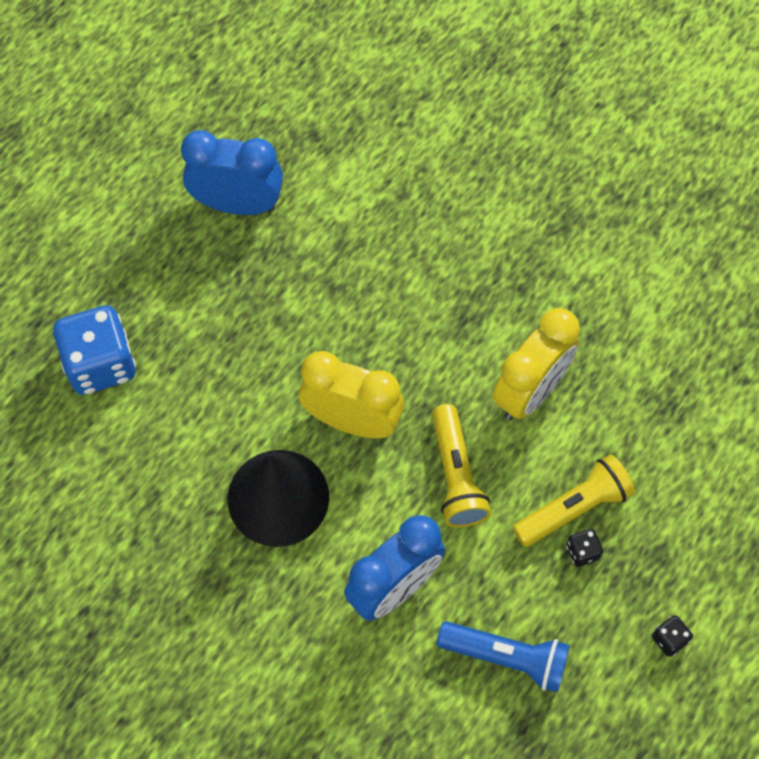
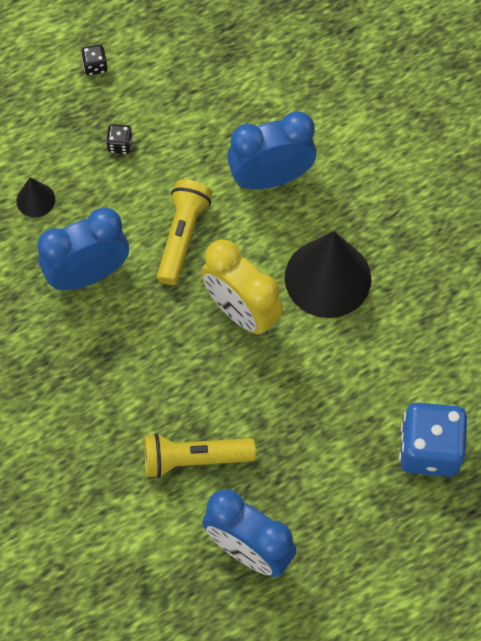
camera: 155 degrees left, 0 degrees up
blue flashlight [436,621,570,692] -> none
yellow clock [493,308,580,420] -> blue clock [37,208,129,290]
yellow flashlight [512,454,635,547] -> yellow flashlight moved to [144,433,256,478]
none -> black cone [16,178,55,217]

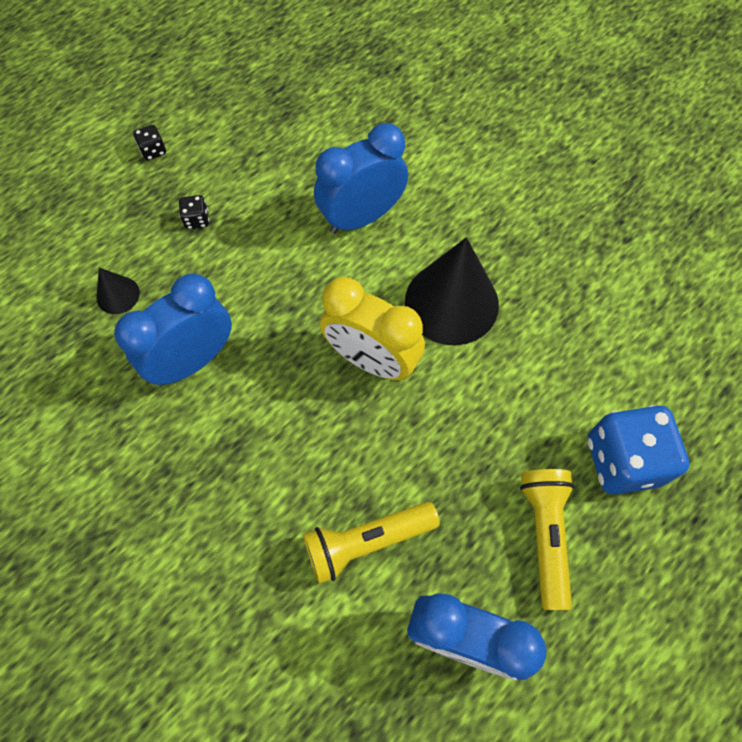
camera: 15 degrees left, 0 degrees up
yellow flashlight [157,179,213,285] -> yellow flashlight moved to [520,469,575,610]

